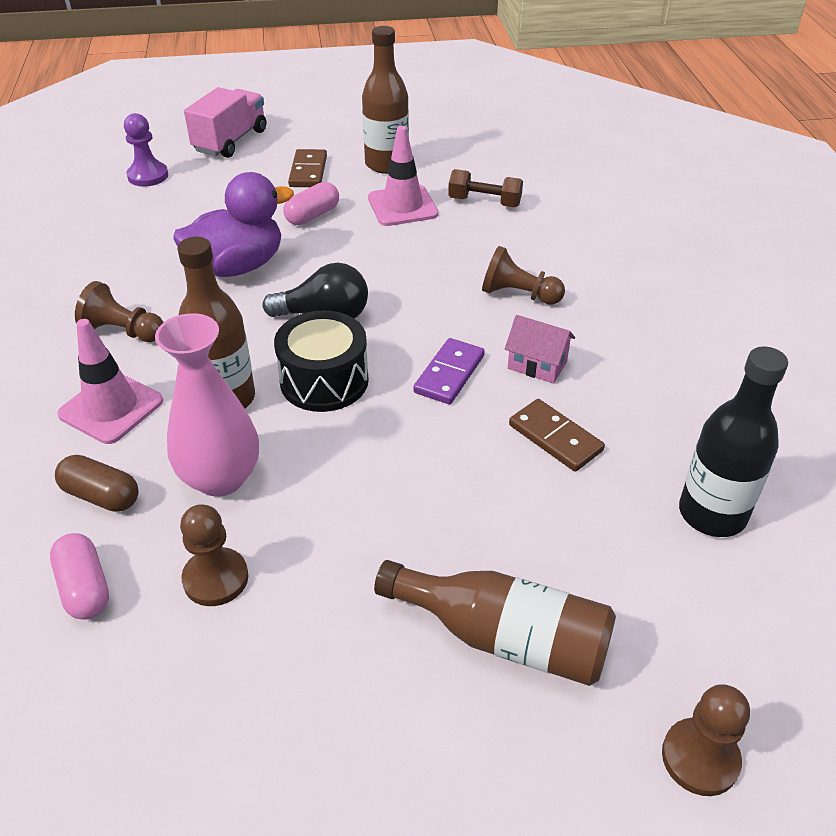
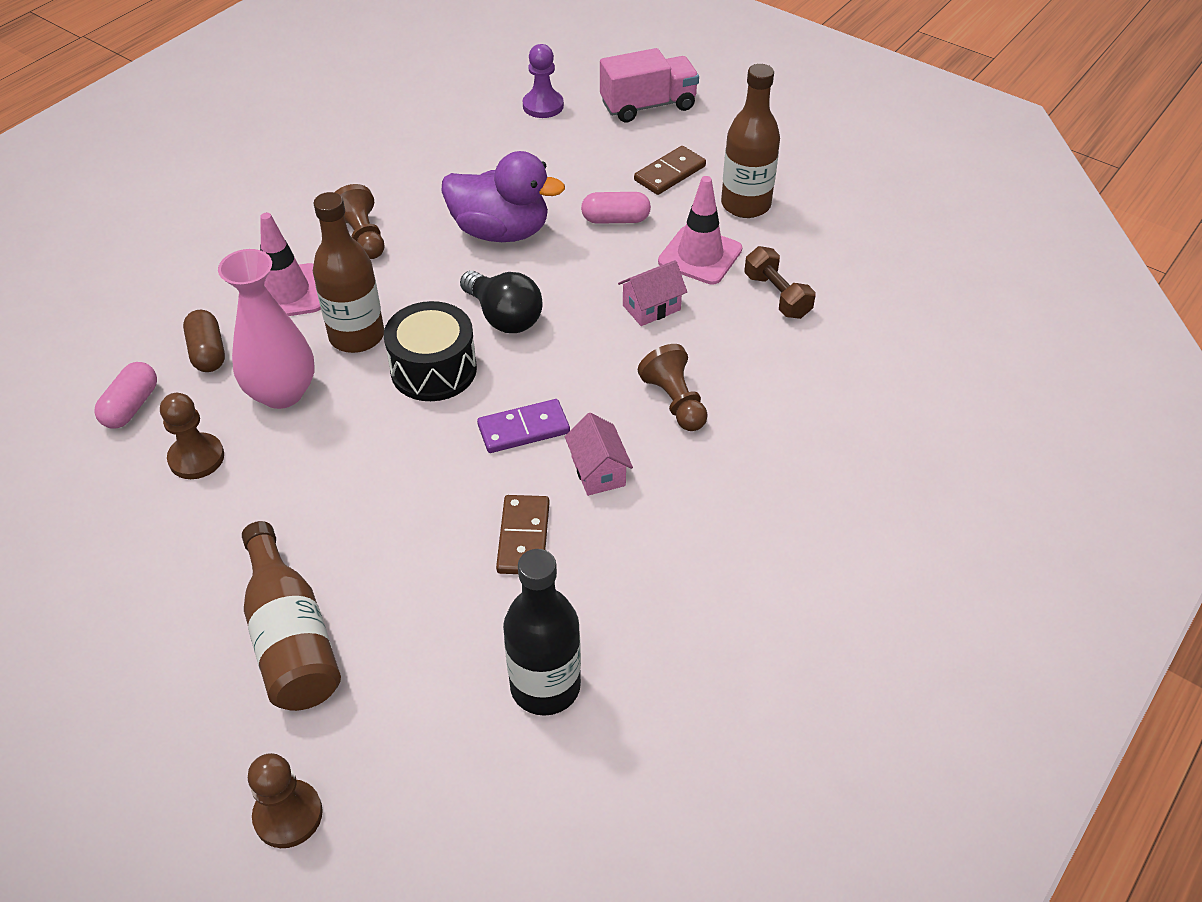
camera: 45 degrees right, 5 degrees up
none -> pink house [618,260,687,326]

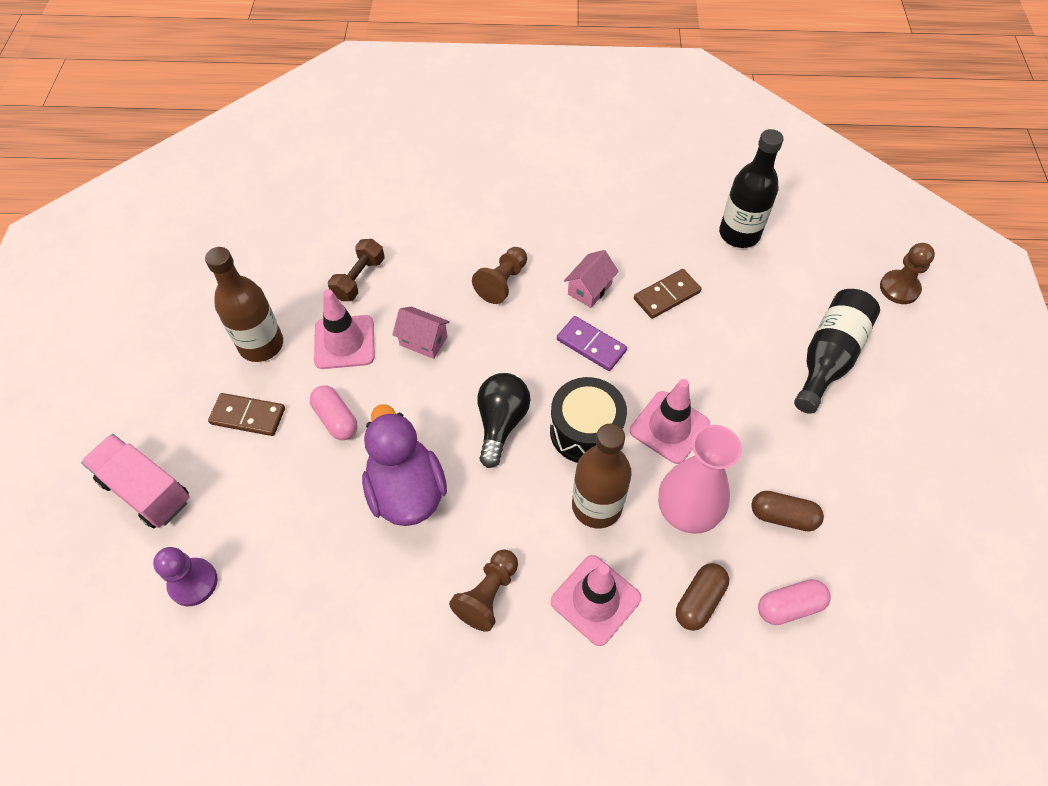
camera: 125 degrees left, 10 degrees up
brown pawn [160,393,224,479] -> brown capsule [751,491,824,531]
brown bottle [242,521,341,711] -> black bottle [794,289,880,414]
none -> pink traffic cone [630,379,710,464]

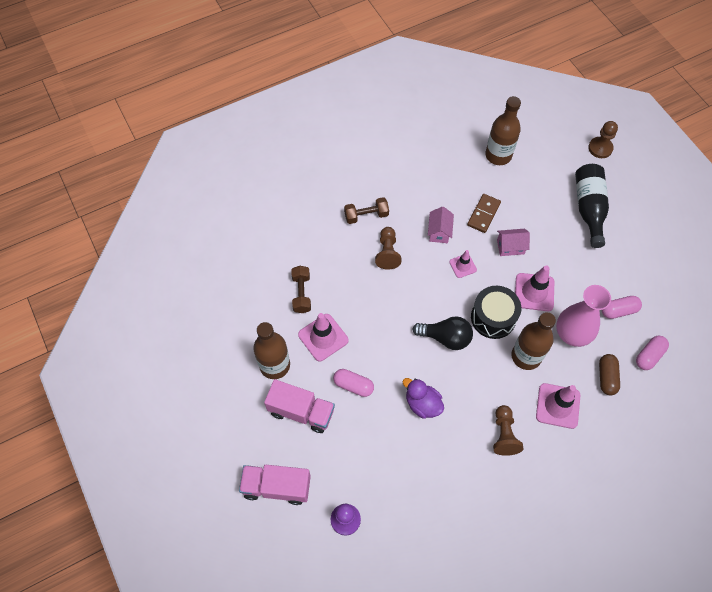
camera: 30 degrees left, 5 degrees up
brown domino [208,393,285,436] -> pink truck [264,379,335,433]
purple duck [362,404,447,526] -> purple duck [402,378,444,419], size x0.64
pink house [392,307,450,359] -> pink house moved to [497,229,530,256]
black light bulb [478,373,530,468] -> black light bulb turned 120 degrees clockwise [412,316,473,350]
purple domino [557,316,627,371] -> pink traffic cone [450,250,477,278]
black bottle [719,129,784,248] -> brown bottle [485,96,521,165]
brown capsule [751,491,824,531] -> pink capsule [602,296,642,319]
none -> brown dumbbell [344,197,389,224]

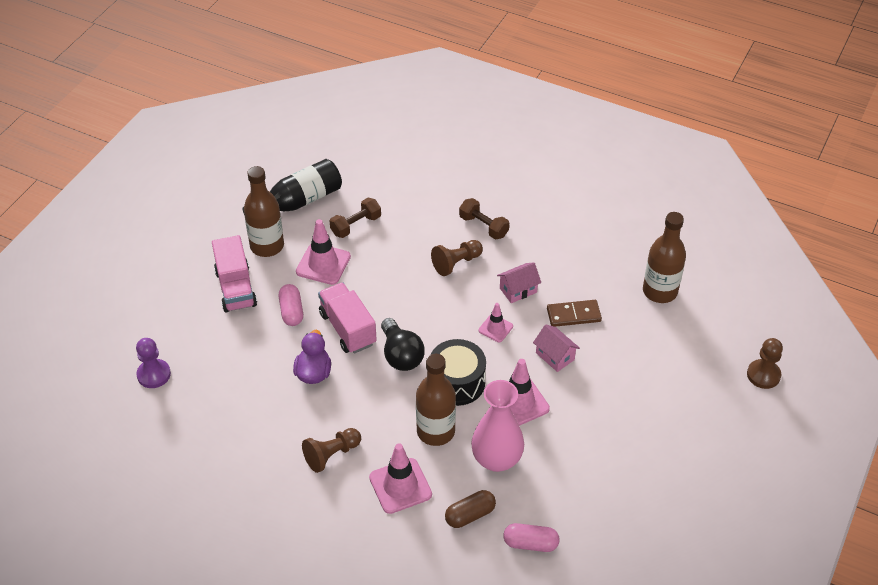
camera: 55 degrees right, 15 degrees down
pink truck [239,465,311,505] -> pink truck moved to [318,282,377,354]
black bottle [575,164,609,248] -> black bottle moved to [242,159,342,216]
pink capsule [602,296,642,319] -> none

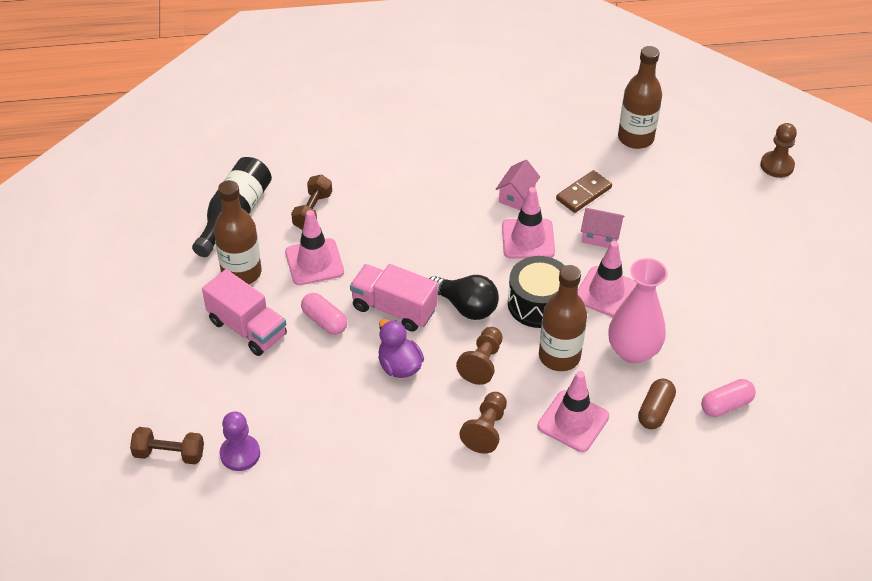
camera: 35 degrees left, 0 degrees up
brown pawn [431,240,483,276] -> brown pawn moved to [456,327,502,385]
brown dumbbell [459,198,509,239] -> brown dumbbell moved to [130,427,204,464]
pink traffic cone [478,303,513,342] -> pink traffic cone [502,187,555,259], size x1.70

